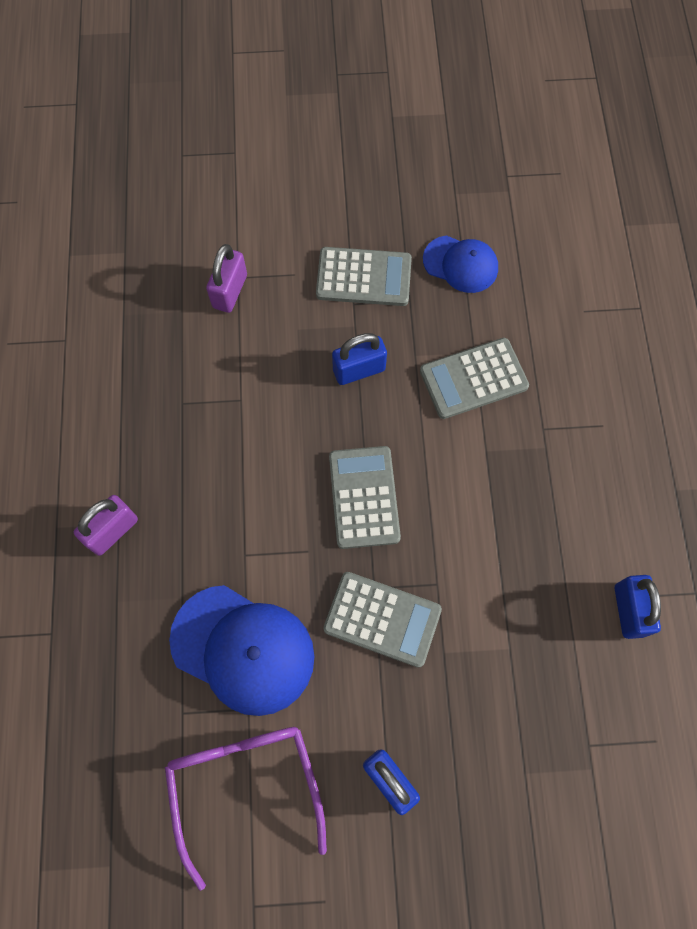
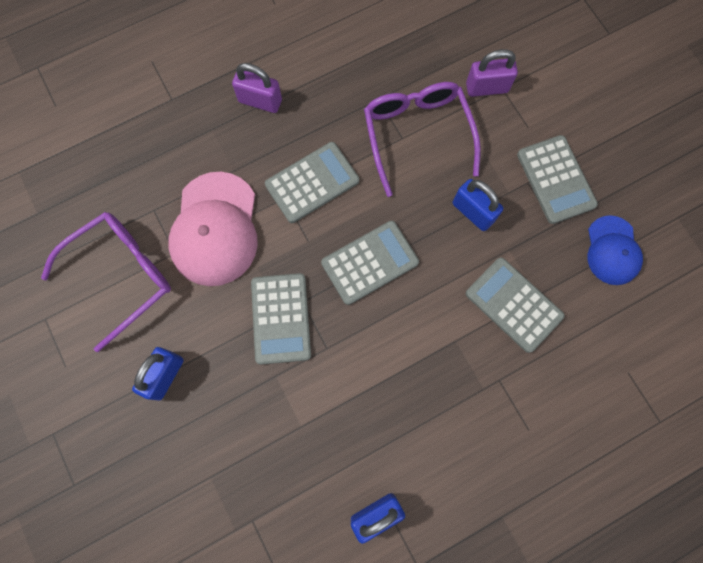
camera: 65 degrees right, 5 degrees up
blue cap [169,585,315,716] -> pink cap [168,172,258,286]
none -> grey calculator [265,142,359,223]
none -> purple glasses [364,82,481,197]

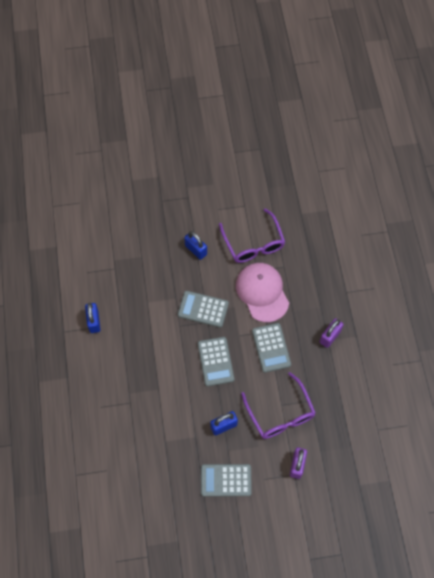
camera: 110 degrees right, 10 degrees down
pink cap [168,172,258,286] -> pink cap turned 45 degrees clockwise [236,263,289,322]
purple glasses [364,82,481,197] -> purple glasses turned 60 degrees clockwise [241,372,316,439]
grey calculator [466,257,565,353] -> none
blue cap [588,215,643,285] -> none

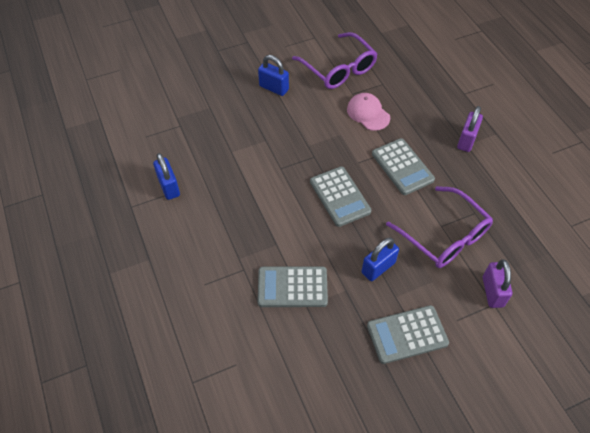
camera: 15 degrees left, 10 degrees down
grey calculator [178,291,229,328] -> grey calculator moved to [258,266,328,307]
pink cap [236,263,289,322] -> pink cap [347,93,390,131], size x0.60

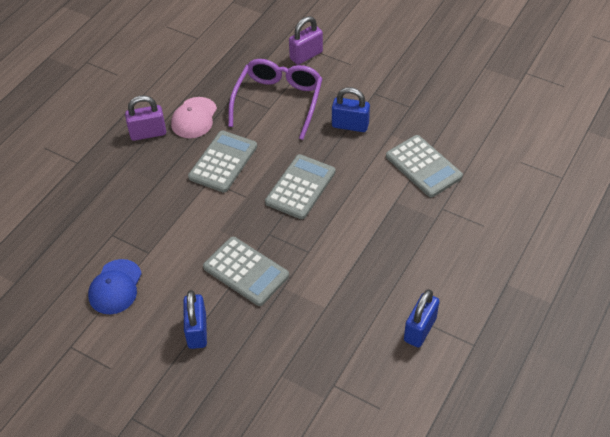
camera: 125 degrees left, 5 degrees down
purple glasses [292,32,377,89] -> blue cap [88,259,142,314]
pink cap [347,93,390,131] -> pink cap moved to [171,97,217,138]
grey calculator [367,305,449,364] -> grey calculator moved to [203,237,289,306]

